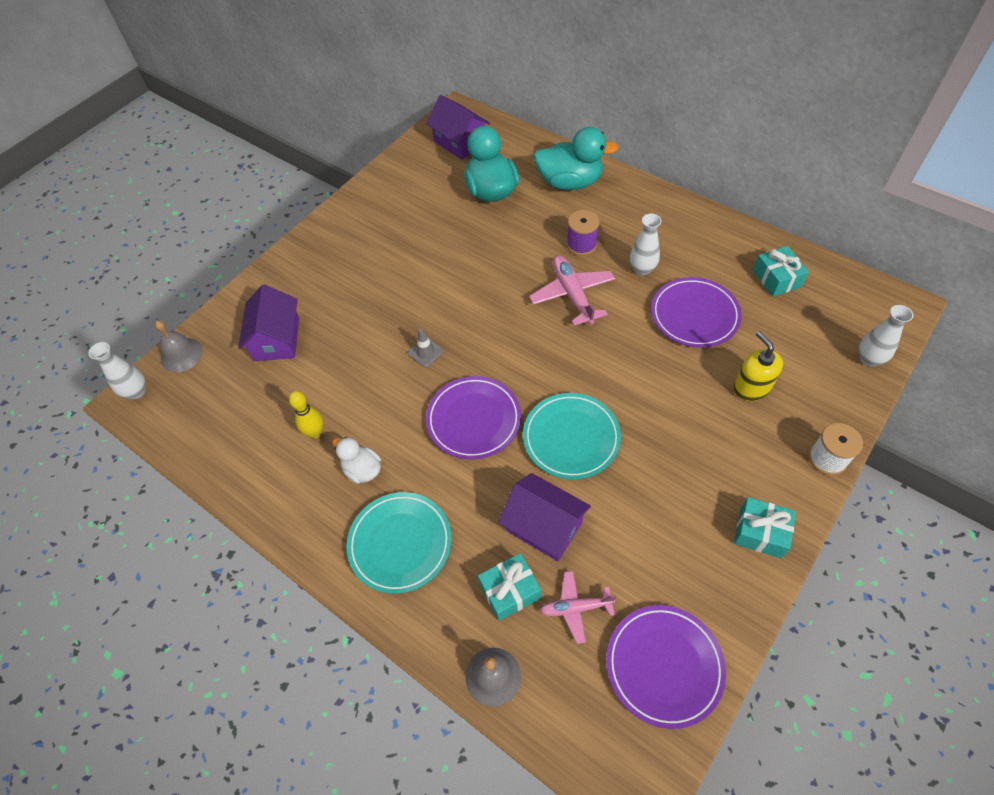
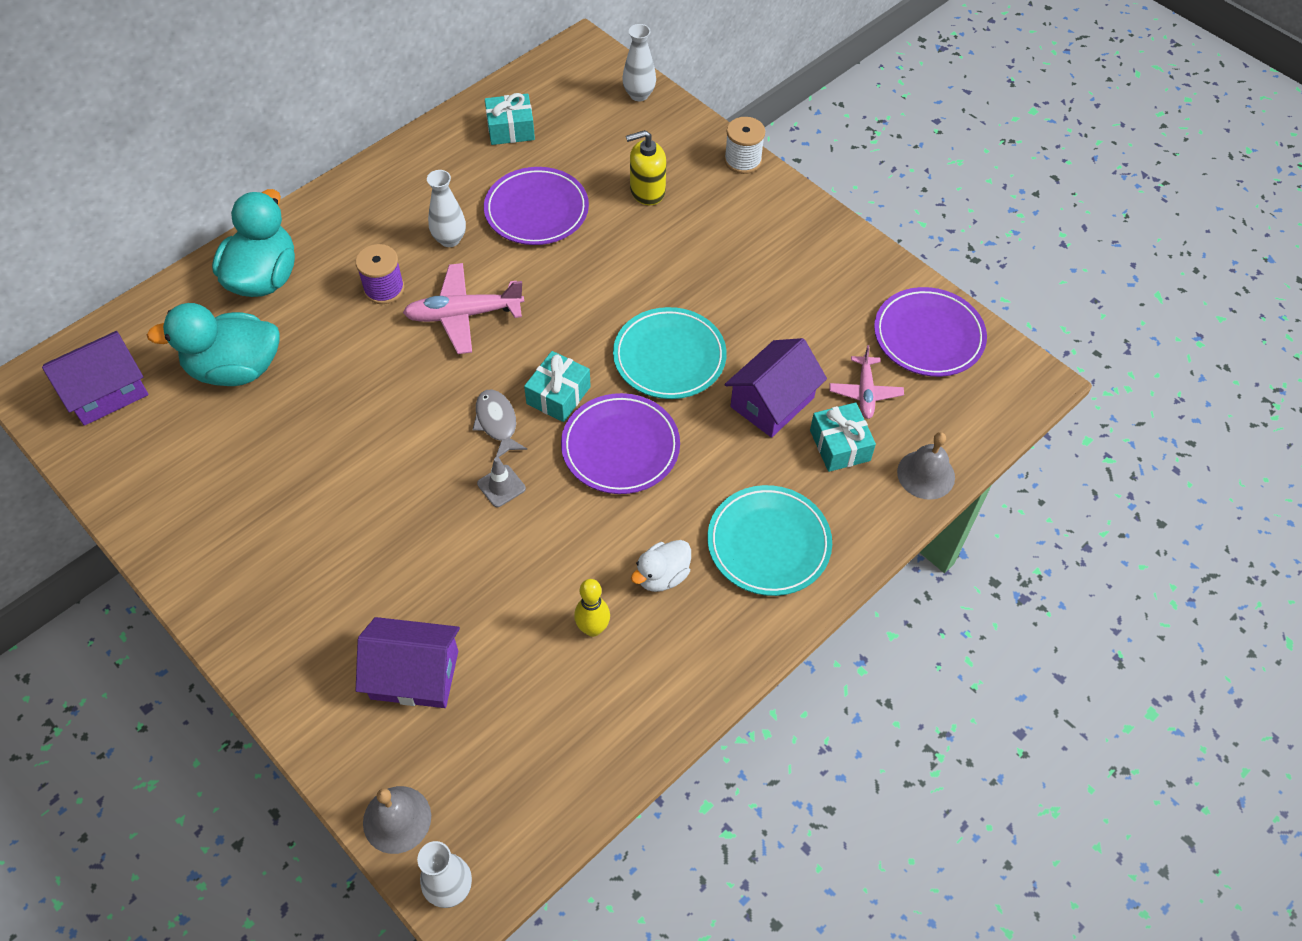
camera: 85 degrees left, 0 degrees up
turquoise gift [734,497,796,558] -> turquoise gift moved to [524,351,591,422]
none -> grey fish [473,389,527,457]

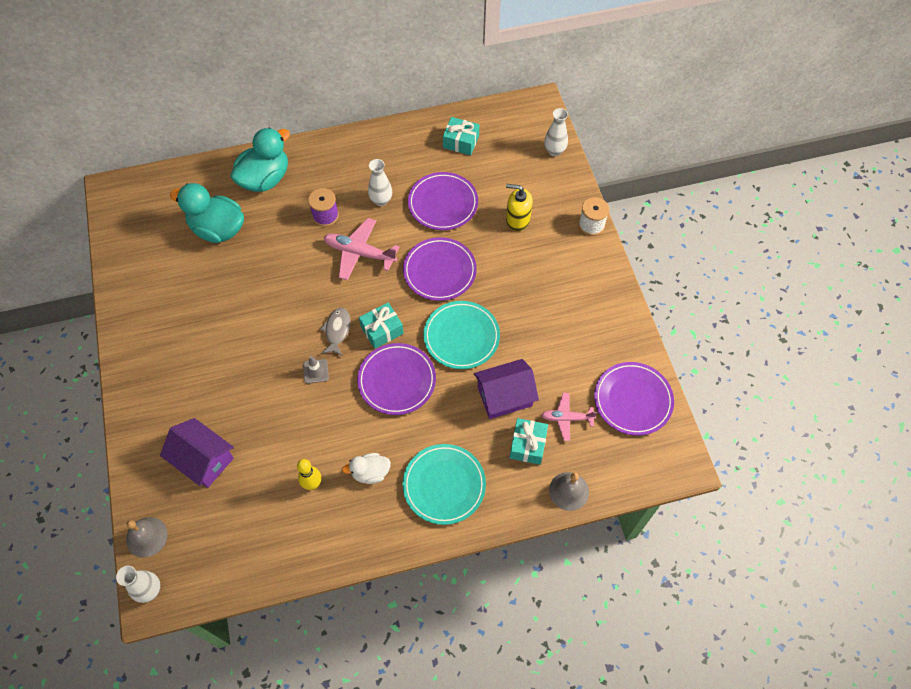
camera: 30 degrees right, 5 degrees up
purple house [42,331,149,426] -> none
pink plane [829,345,904,419] -> pink plane turned 60 degrees clockwise [541,393,597,441]
none -> purple plate [403,237,477,301]

